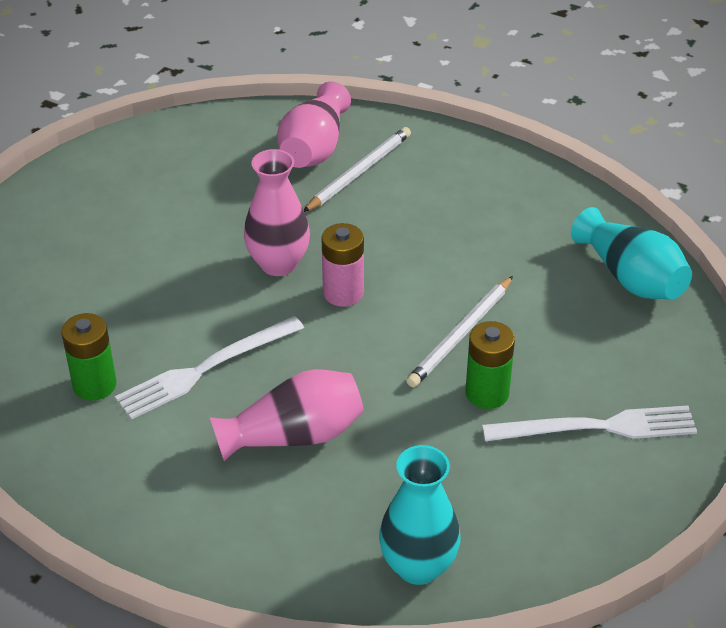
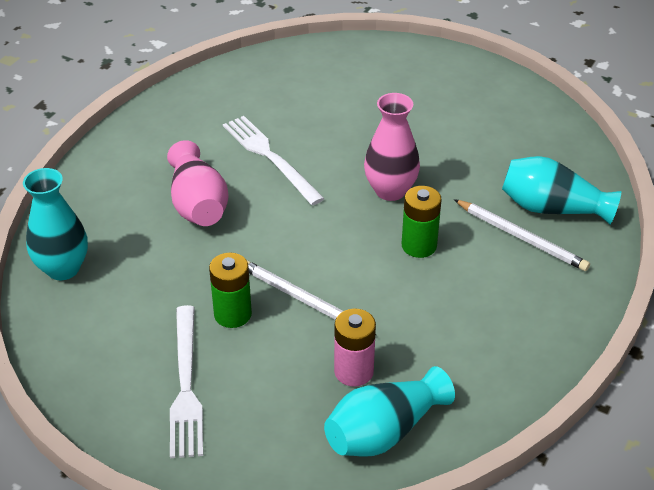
camera: 90 degrees right, 0 degrees up
green battery [61,313,117,401] -> green battery moved to [402,186,442,258]
pink vase [277,82,351,168] -> turquoise vase [502,156,621,224]
pink battery [322,223,364,307] -> pink battery moved to [334,309,376,387]

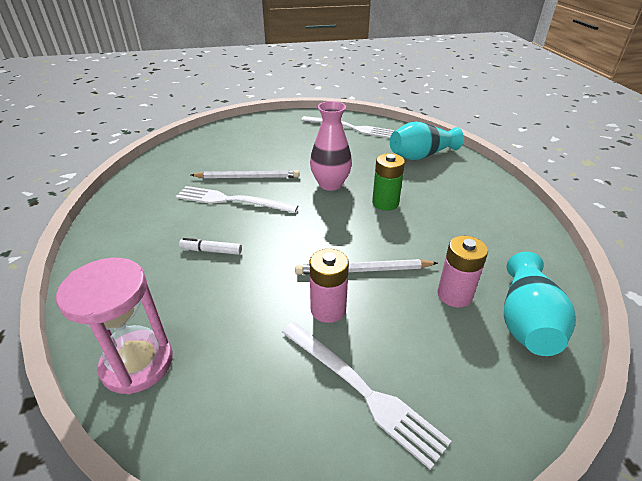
camera: 40 degrees left, 5 degrees down
turquoise vase [23,168,88,280] -> pink hourglass [56,258,173,394]
pink vase [167,140,229,226] -> white marker [179,238,242,255]
green battery [209,253,252,328] -> pink battery [310,249,349,323]
white pencil [454,199,590,271] -> white pencil moved to [191,170,299,179]
none -> white fork [301,116,395,138]

